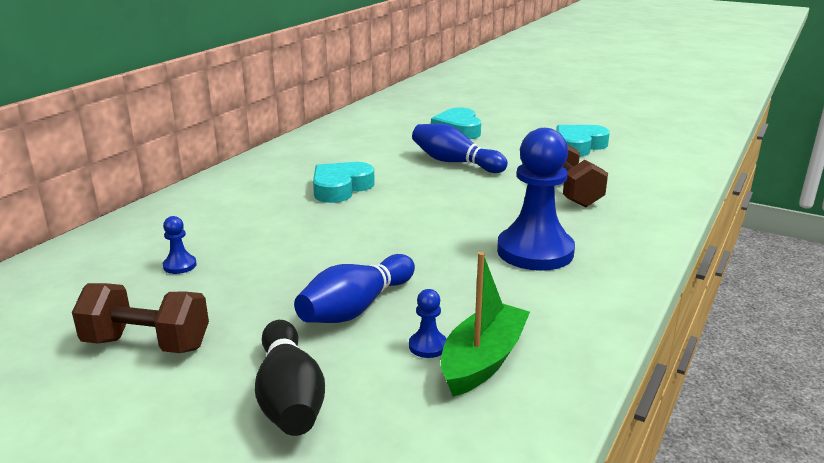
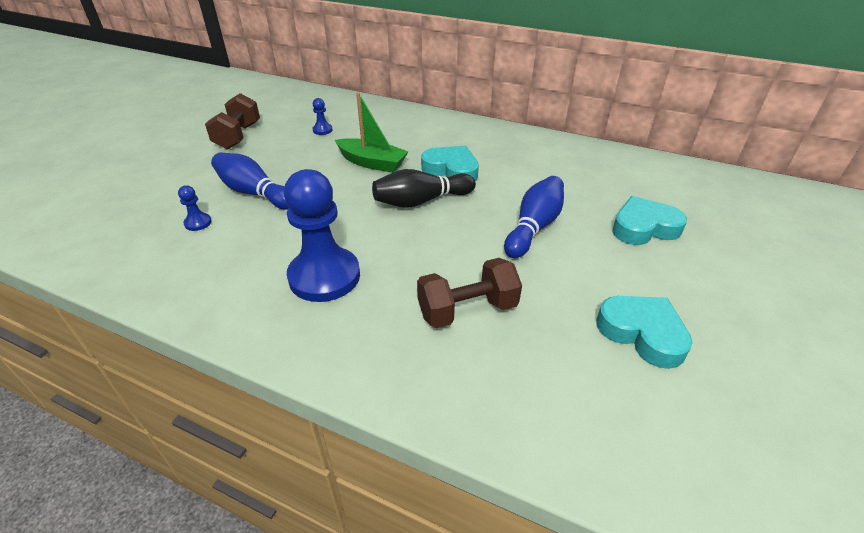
camera: 85 degrees right, 15 degrees up
black bowling pin [255,320,325,436] -> black bowling pin moved to [372,169,476,208]
green boat [441,252,530,397] -> green boat moved to [335,92,408,173]

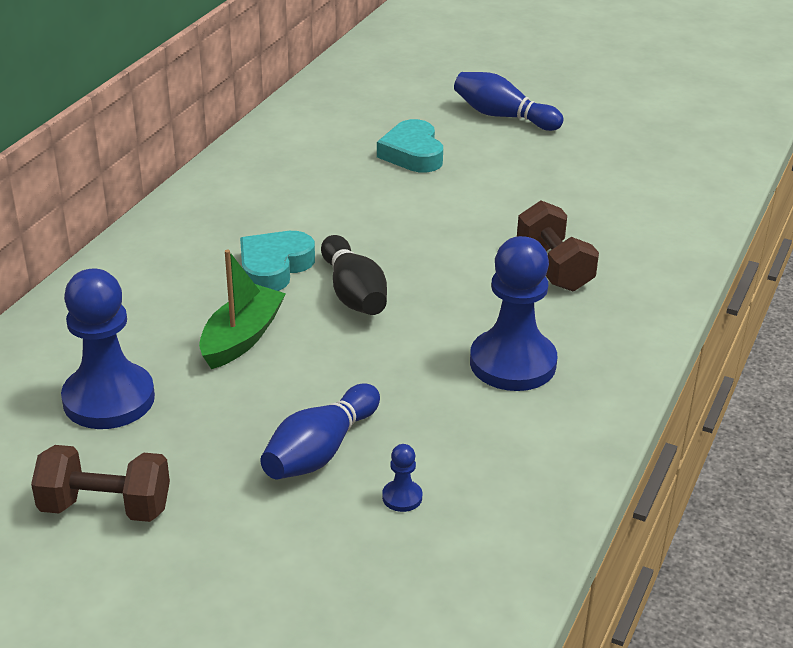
camera: 90 degrees left, 5 degrees down
blue pawn [312,98,333,135] -> blue pawn [61,269,155,429], size x2.45
blue bowling pin [504,176,564,258] -> blue bowling pin moved to [454,72,564,131]
turquoise heart [596,296,693,369] -> none

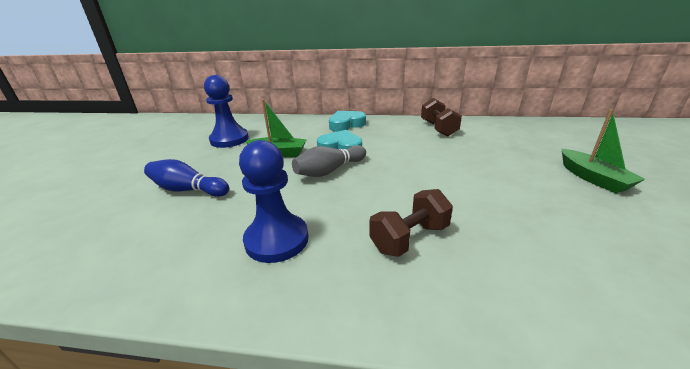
camera: 75 degrees right, 5 degrees down
brown dumbbell [31,445,170,522] -> brown dumbbell moved to [421,98,462,136]
black bowling pin [321,235,387,315] -> grey bowling pin [292,145,366,177]
turquoise heart [377,119,443,172] -> turquoise heart moved to [329,111,366,132]
blue pawn [382,444,422,512] -> none
blue bowling pin [454,72,564,131] -> green boat [562,109,645,193]

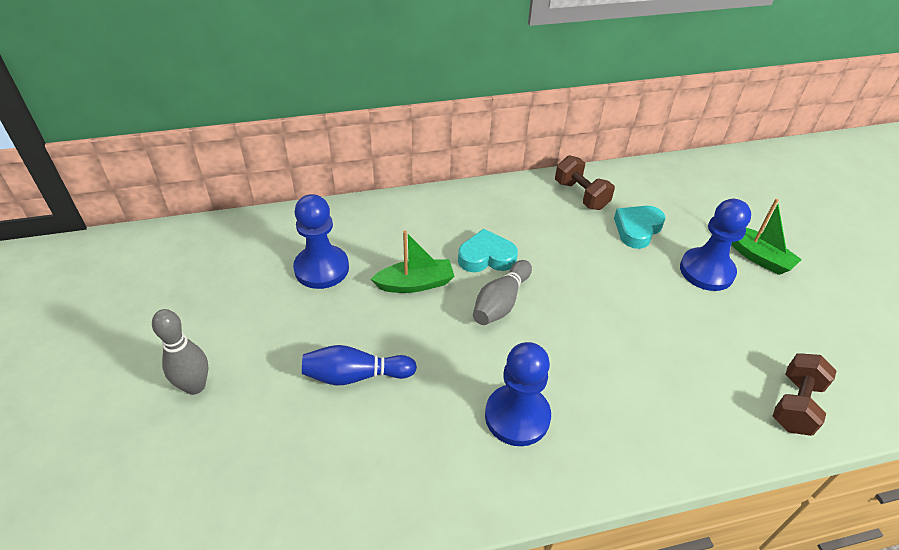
camera: 25 degrees left, 15 degrees up
turquoise heart [329,111,366,132] -> turquoise heart moved to [614,206,666,249]
brown dumbbell [369,189,453,257] -> brown dumbbell moved to [773,353,837,436]
none -> grey bowling pin [152,309,209,395]
none -> blue pawn [680,199,751,291]

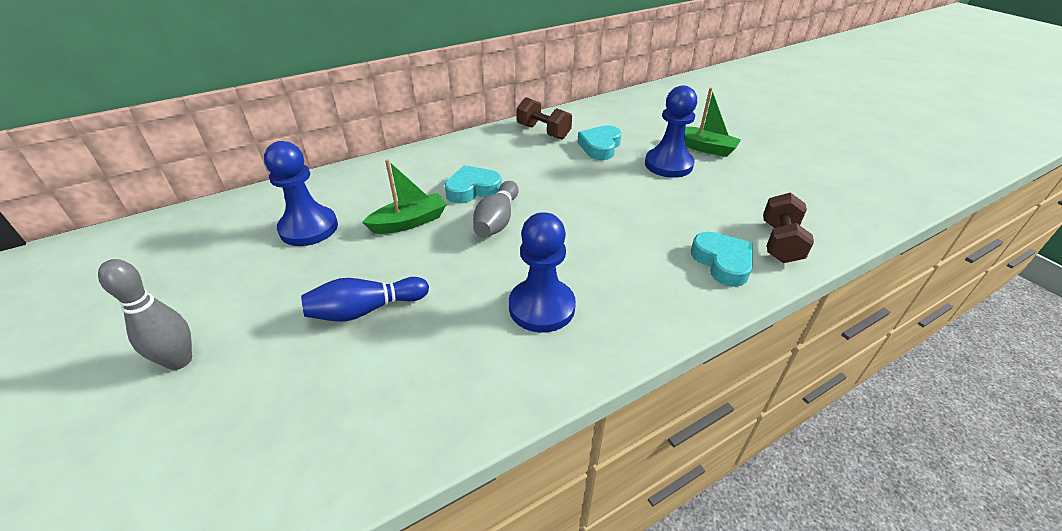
camera: 15 degrees left, 5 degrees down
none -> turquoise heart [691,232,753,287]

